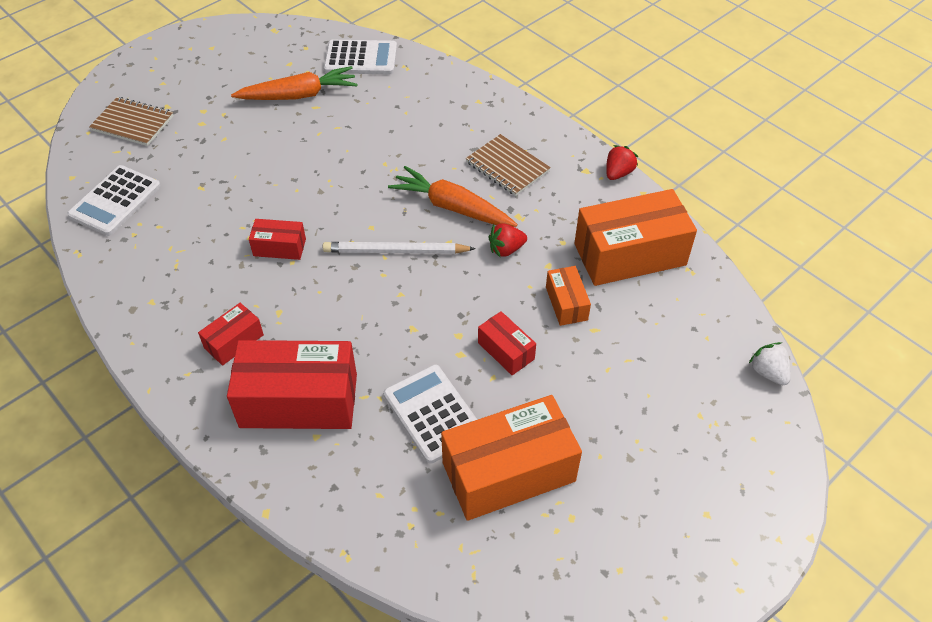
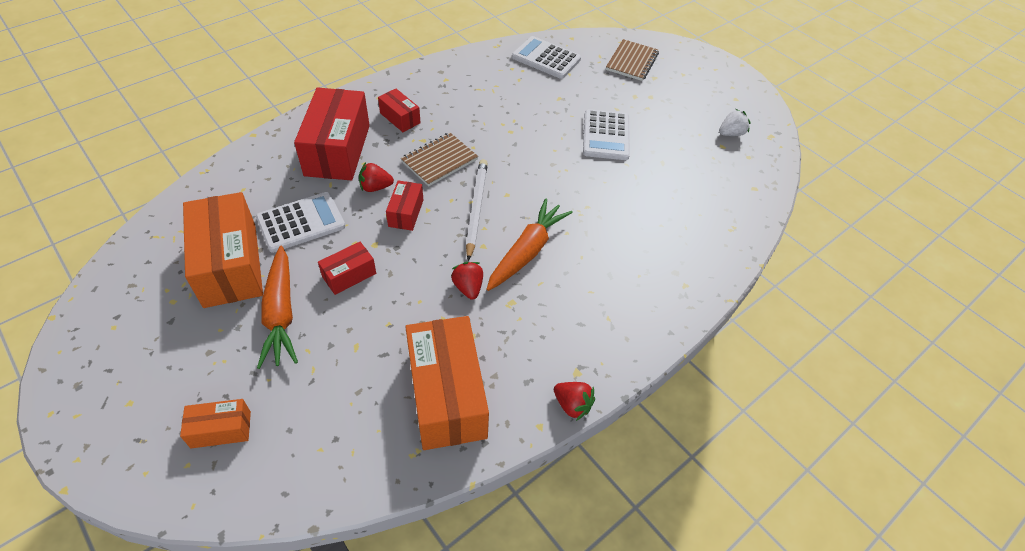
camera: 90 degrees right, 0 degrees up
orange carrot [231,66,358,100] -> orange carrot moved to [257,246,298,369]
red box [249,219,306,260] -> red box moved to [386,180,423,231]
white calculator [324,40,397,74] -> white calculator moved to [583,109,630,160]
brown notebook [466,134,551,196] -> brown notebook moved to [401,133,478,186]
orange box [546,266,591,326] -> orange box moved to [180,399,251,448]
white strawberry [749,342,791,385] -> white strawberry moved to [719,109,751,136]
none -> red strawberry [359,162,394,192]

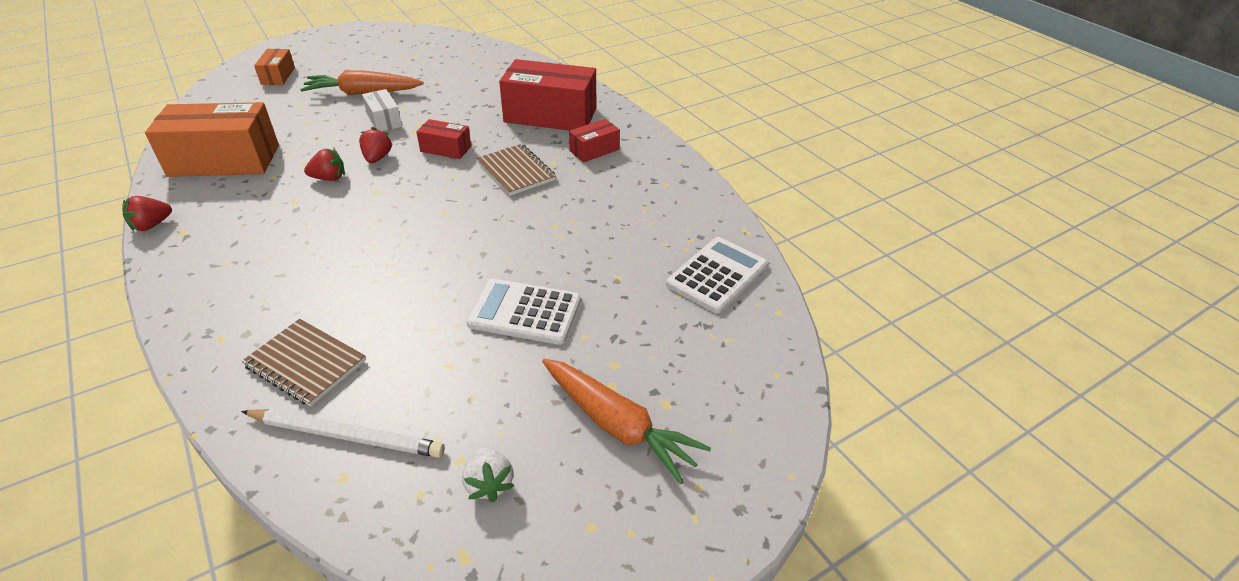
camera: 100 degrees right, 10 degrees down
orange box [183,192,263,308] -> none
white calculator [256,192,345,253] -> none
red box [318,242,376,295] -> white box [362,89,402,131]
red strawberry [359,162,394,192] -> red strawberry moved to [359,127,393,163]
white pencil [466,159,488,261] -> white pencil moved to [241,409,445,458]
orange carrot [486,198,573,291] -> orange carrot moved to [542,359,711,484]
brown notebook [606,39,659,81] -> brown notebook moved to [242,319,366,407]

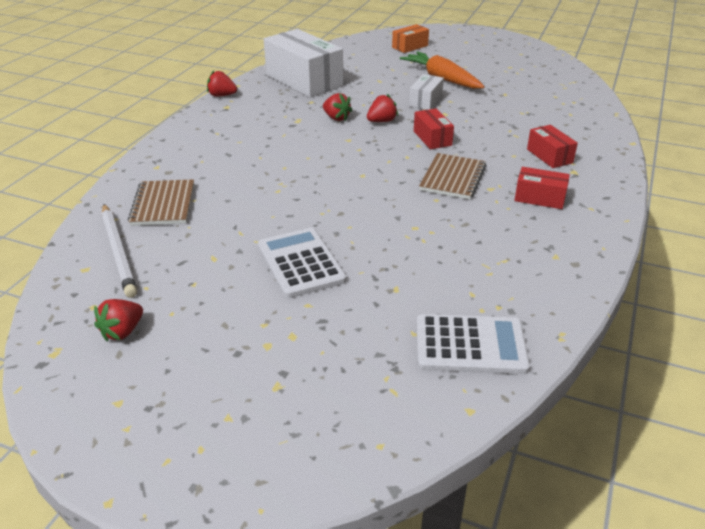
camera: 55 degrees right, 5 degrees down
orange box [145,102,279,177] -> white box [264,29,343,98]
white strawberry [462,446,514,502] -> red strawberry [94,299,143,342]
red box [499,59,596,130] -> red box [527,125,578,168], size x0.49
orange carrot [542,359,711,484] -> none

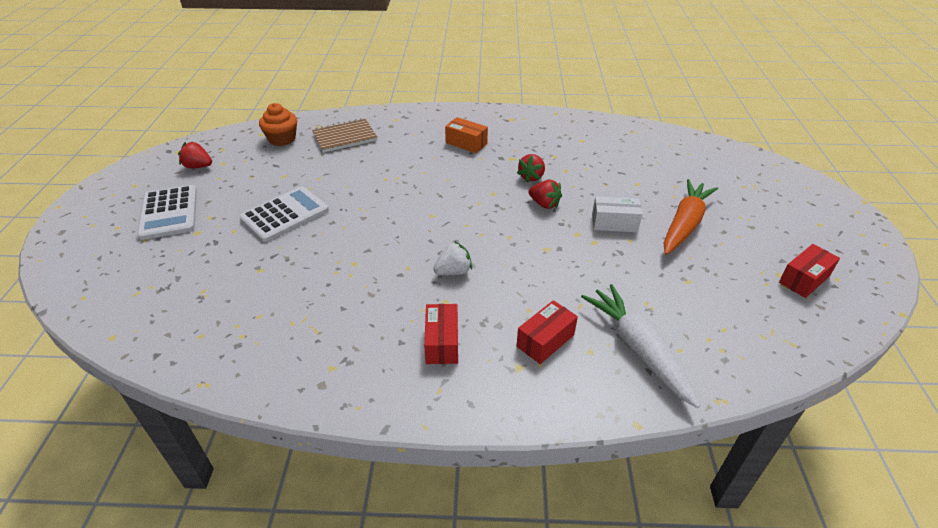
camera: 70 degrees right, 5 degrees up
white pencil [102,204,137,298] -> orange cupcake [259,103,297,146]
red strawberry [207,71,237,97] -> none
white box [264,29,343,98] -> none
orange box [392,24,429,53] -> orange box moved to [445,117,488,153]
red box [414,109,454,149] -> red box moved to [779,244,840,298]
white calculator [416,314,530,374] -> white calculator moved to [137,185,197,240]
brown notebook [419,153,486,199] -> white strawberry [433,241,472,275]
none -> white carrot [581,284,700,408]

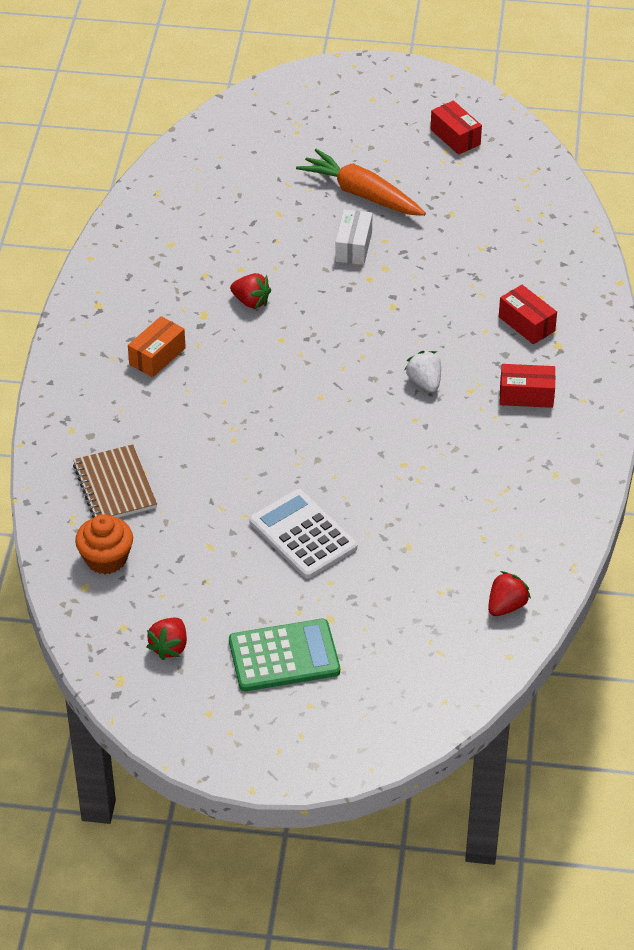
camera: 85 degrees left, 5 degrees up
white calculator [137,185,197,240] -> green calculator [229,619,340,691]
red strawberry [529,180,562,209] -> red strawberry moved to [488,571,531,616]
white carrot [581,284,700,408] -> none

